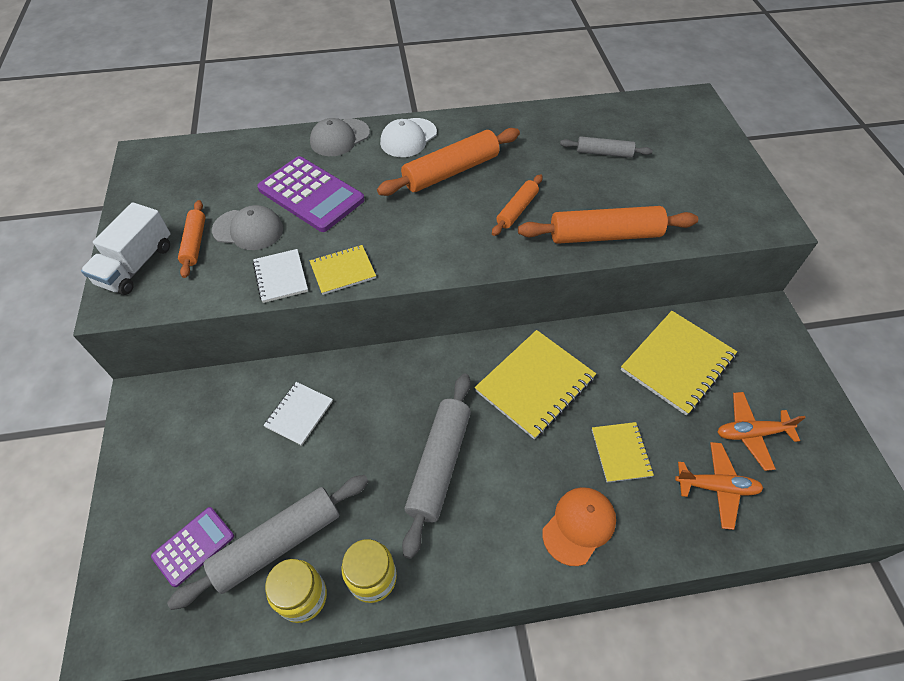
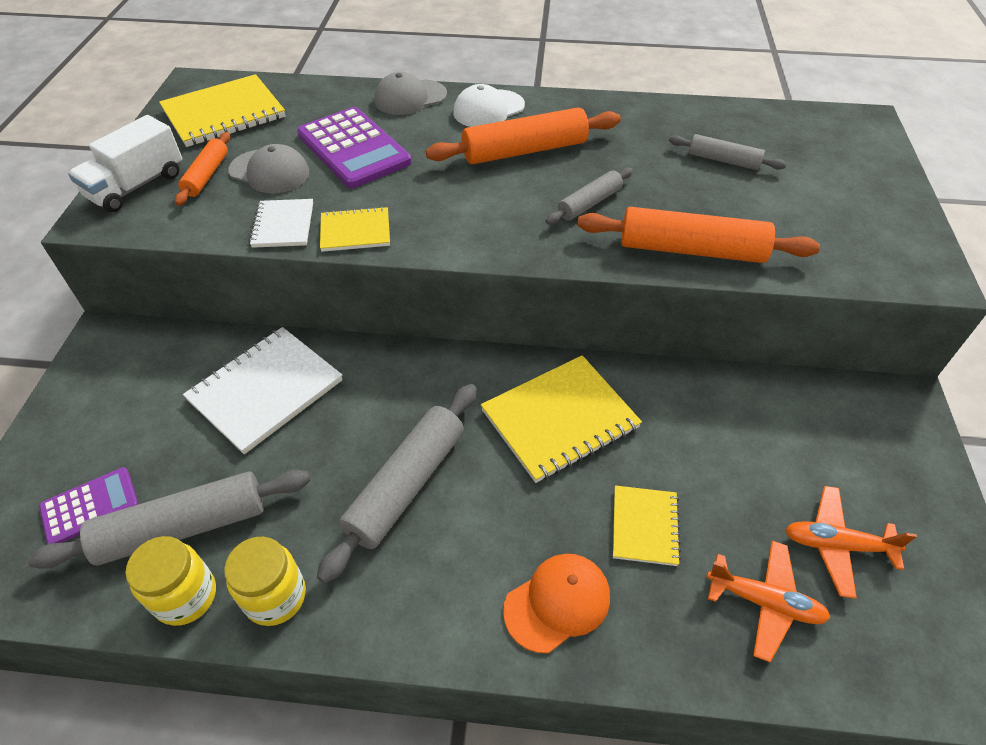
camera: 15 degrees right, 5 degrees down
white notebook [263,382,333,446] -> white notebook [183,327,342,454], size x1.78
orange rolling pin [492,174,543,236] -> grey rolling pin [545,168,633,225]
yellow notebook [621,311,737,415] -> yellow notebook moved to [159,74,285,147]

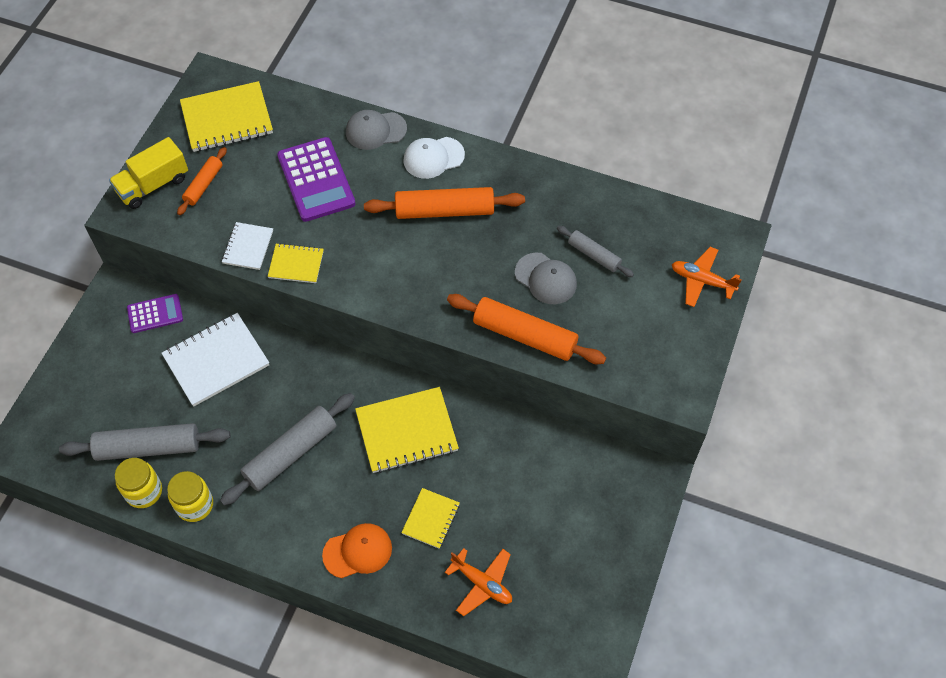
camera: 15 degrees right, 10 degrees up
purple calculator [39,467,139,544] -> purple calculator moved to [127,294,183,333]
white truck [68,115,182,212] -> yellow truck [109,137,188,209]
grey cap [229,144,309,193] -> grey cap moved to [515,253,577,304]
grey rolling pin [545,168,633,225] -> none
orange plane [785,486,917,599] -> orange plane moved to [672,247,742,307]

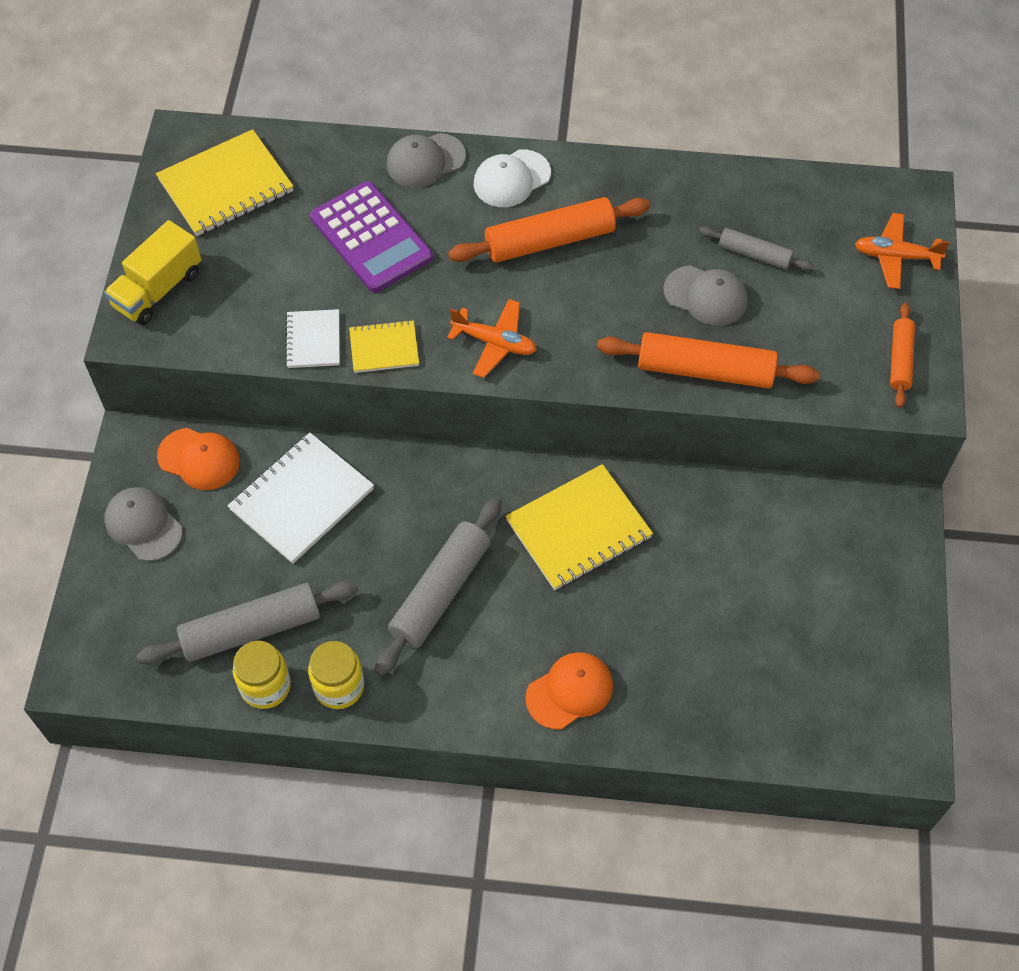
camera: 15 degrees left, 0 degrees up
purple calculator [127,294,183,333] -> orange cap [157,428,240,490]
orange rolling pin [177,147,227,215] -> orange rolling pin moved to [890,303,915,408]
yellow notebook [401,488,460,549] -> none
orange plane [445,548,512,616] -> orange plane moved to [447,299,537,378]
none -> grey cap [105,487,183,561]

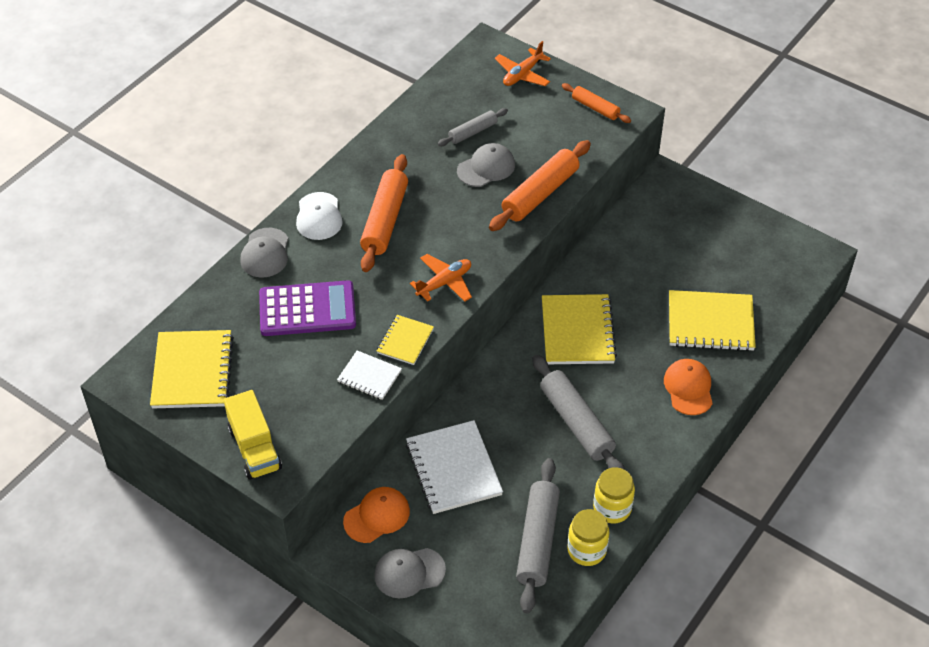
camera: 60 degrees left, 10 degrees down
none -> yellow notebook [669,290,756,351]

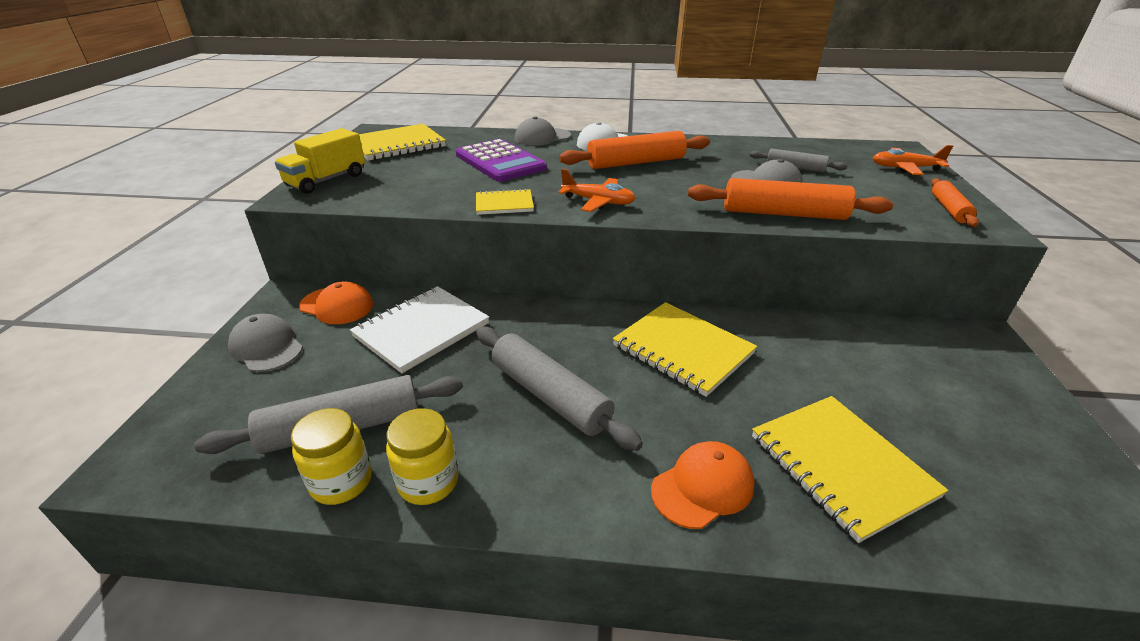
camera: 60 degrees right, 15 degrees down
white notebook [337,350,402,400] -> none
grey rolling pin [532,355,625,470] -> grey rolling pin turned 75 degrees counterclockwise [476,327,643,451]
yellow notebook [542,294,617,364] -> yellow notebook turned 75 degrees clockwise [613,302,757,397]

